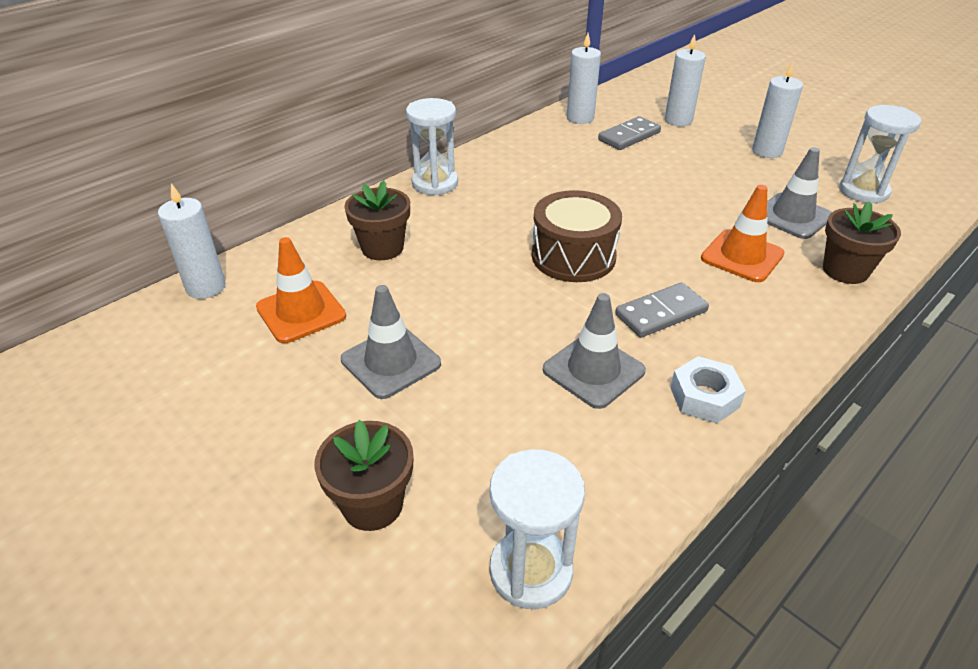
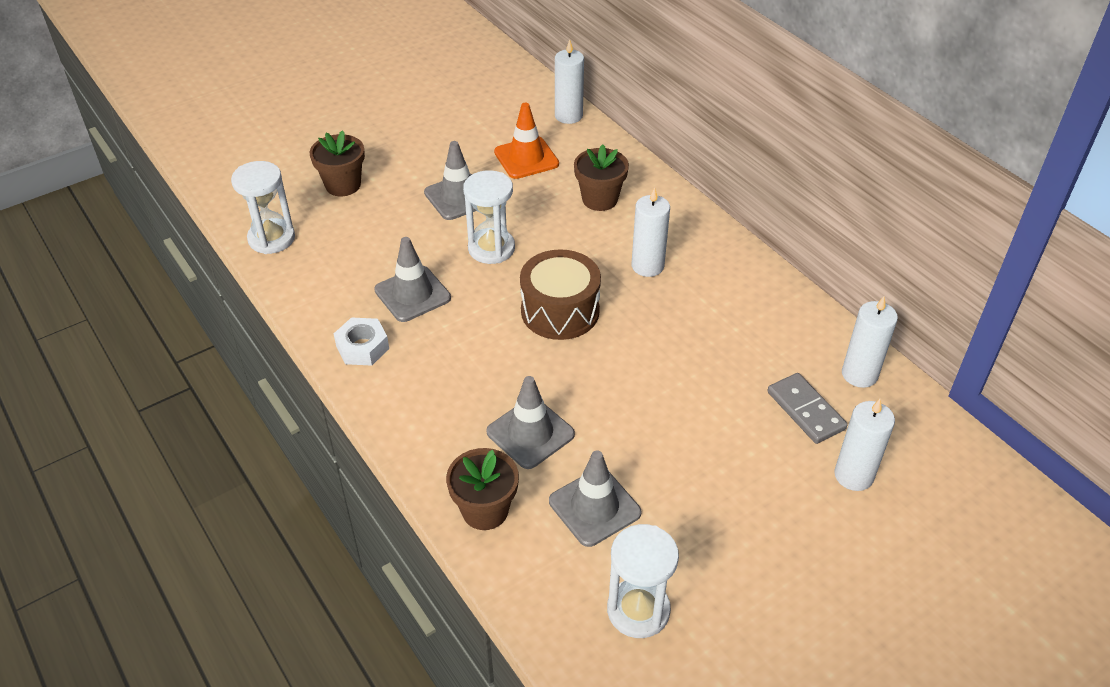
camera: 100 degrees right, 5 degrees up
white hourglass [406,98,458,196] -> white hourglass moved to [463,170,515,264]
grey domino [615,282,709,338] -> none
orange traffic cone [701,185,785,282] -> grey traffic cone [486,376,575,469]
white candle [752,61,803,158] -> white candle moved to [632,187,670,277]

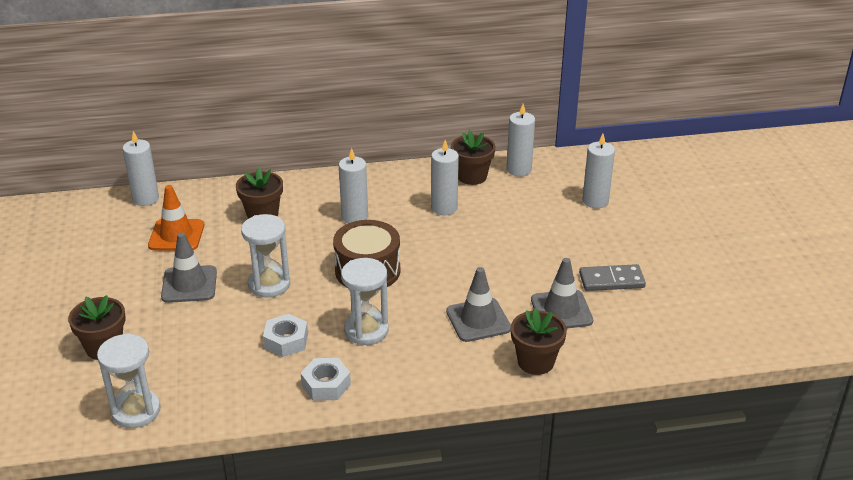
camera: 65 degrees left, 10 degrees down
grey traffic cone [374,237,451,322] -> white nut [263,314,308,357]
white hourglass [607,524,679,638] -> white hourglass moved to [341,258,389,345]
grey domino [767,373,848,444] -> grey domino moved to [579,264,646,291]
none -> white candle [431,140,459,215]
none -> brown flower pot [451,130,496,185]

